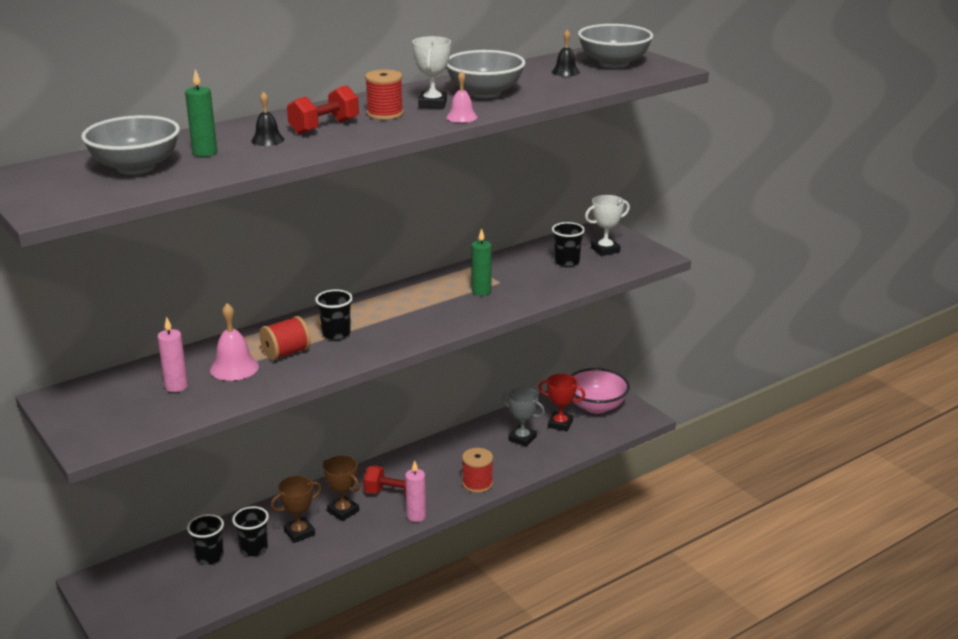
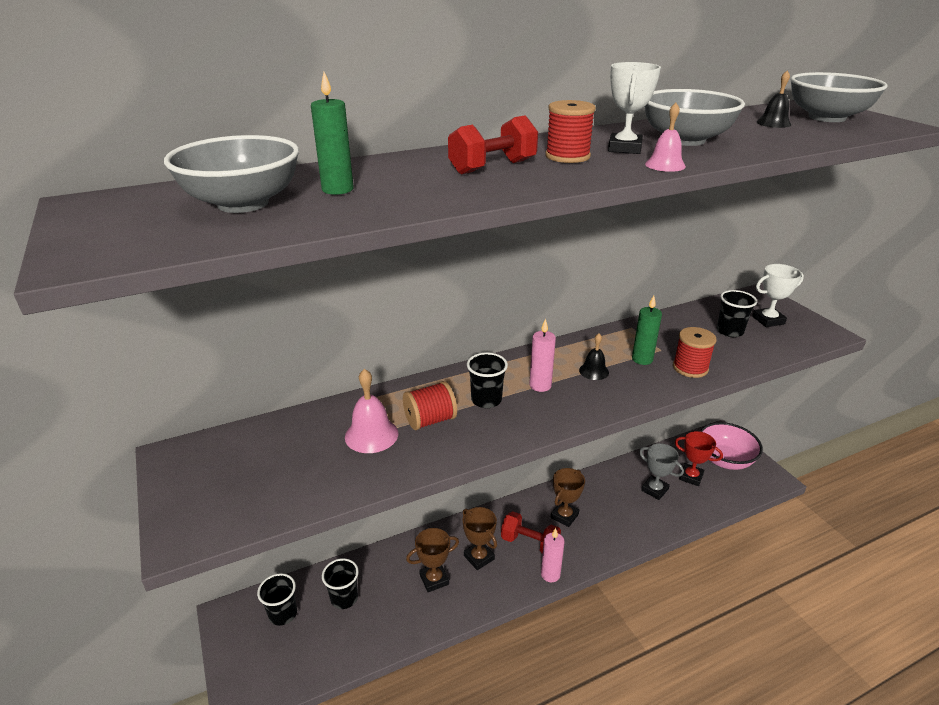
camera: 10 degrees right, 5 degrees up
pink candle [157,317,188,392] -> pink candle moved to [529,319,556,392]
black cup [232,506,269,556] -> black cup moved to [257,573,297,626]
black bell [251,91,284,146] -> black bell moved to [579,333,609,380]
red spool [462,448,493,493] -> red spool moved to [673,327,716,378]
none -> brown trophy [551,468,585,527]

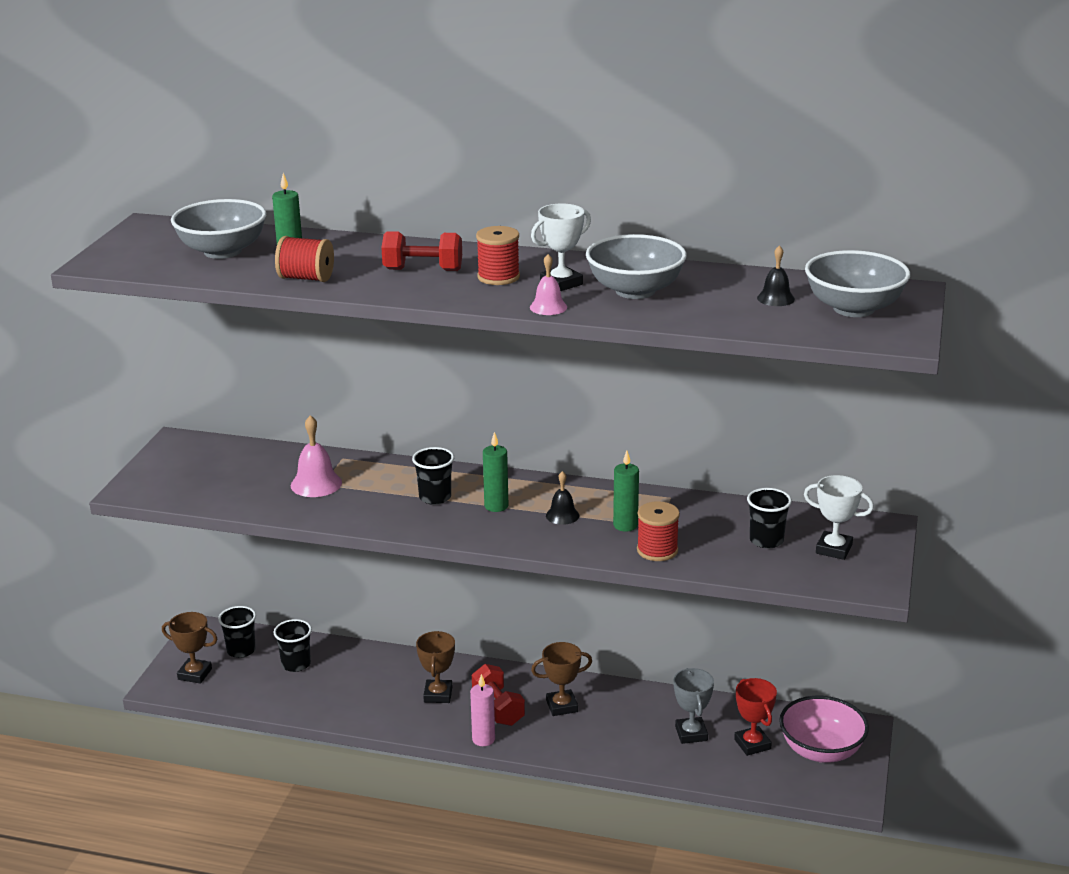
camera: 40 degrees right, 5 degrees down
red spool [403,381,457,430] -> red spool moved to [275,236,334,282]
brown trophy [406,528,459,592] -> brown trophy moved to [162,612,217,684]
pink candle [529,319,556,392] -> green candle [483,432,508,512]

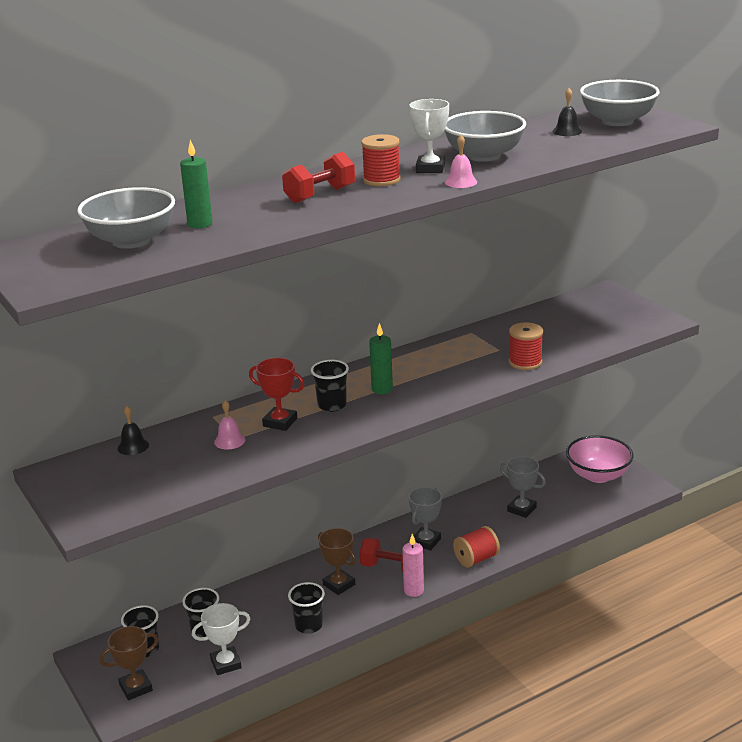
camera: 45 degrees left, 0 degrees up
red spool [275,236,334,282] -> red spool moved to [453,526,500,568]
pink bell [291,415,342,497] -> pink bell [214,400,245,449], size x0.64
brown trophy [531,642,592,716] -> grey trophy [409,487,442,550]
black bell [546,471,579,525] -> black bell moved to [118,406,149,455]
green candle [613,451,639,532] -> none
red trophy [734,678,777,756] -> red trophy moved to [249,358,305,431]
black cup [747,488,792,549] -> black cup moved to [288,582,325,634]
white trophy [804,475,874,560] -> white trophy moved to [192,603,250,675]

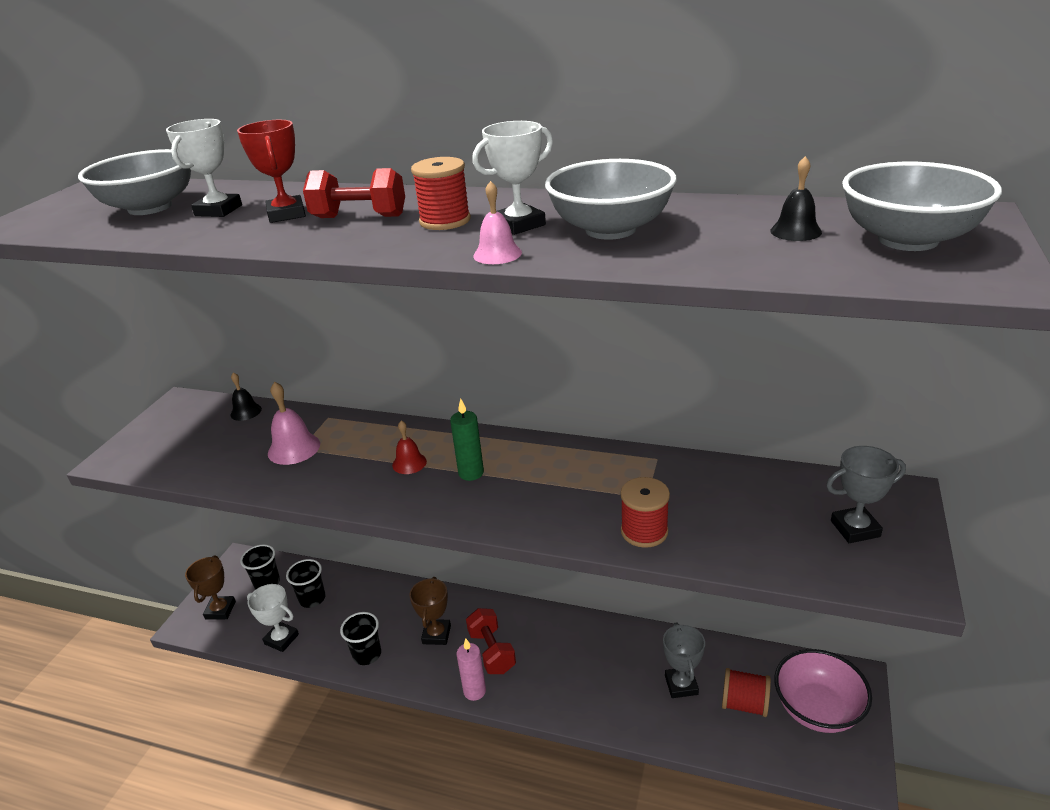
camera: 50 degrees right, 5 degrees up
brown trophy [99,626,159,700] -> brown trophy turned 75 degrees clockwise [185,555,236,619]
green candle [180,140,213,228] -> white trophy [166,119,242,217]
pink bell [214,400,245,449] -> pink bell [268,382,320,465], size x1.57
red trophy [249,358,305,431] -> red trophy moved to [237,120,306,223]
black cup [311,360,349,412] -> red bell [392,420,427,474]
grey trophy [409,487,442,550] -> grey trophy moved to [826,446,906,543]
red spool [453,526,500,568] -> red spool moved to [722,668,771,717]

